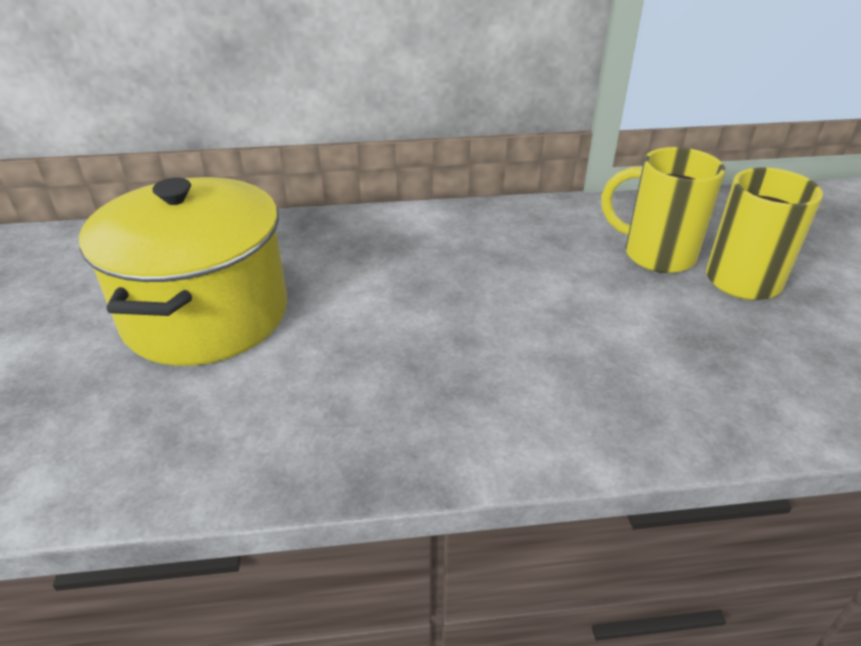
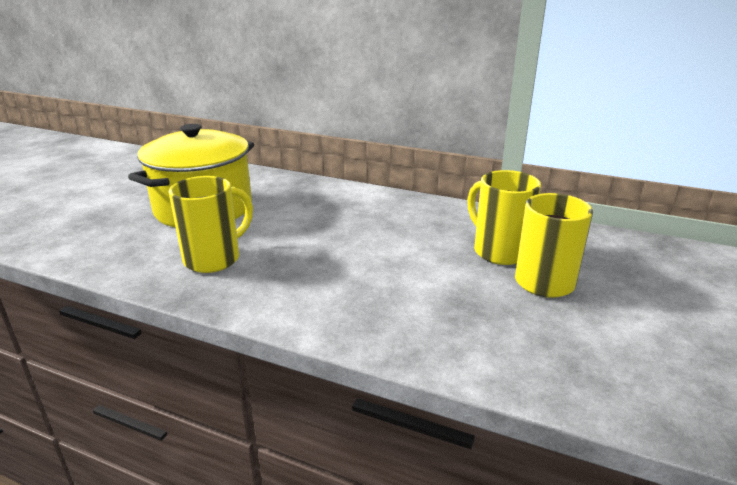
camera: 30 degrees right, 10 degrees down
none -> yellow mug [169,176,253,273]

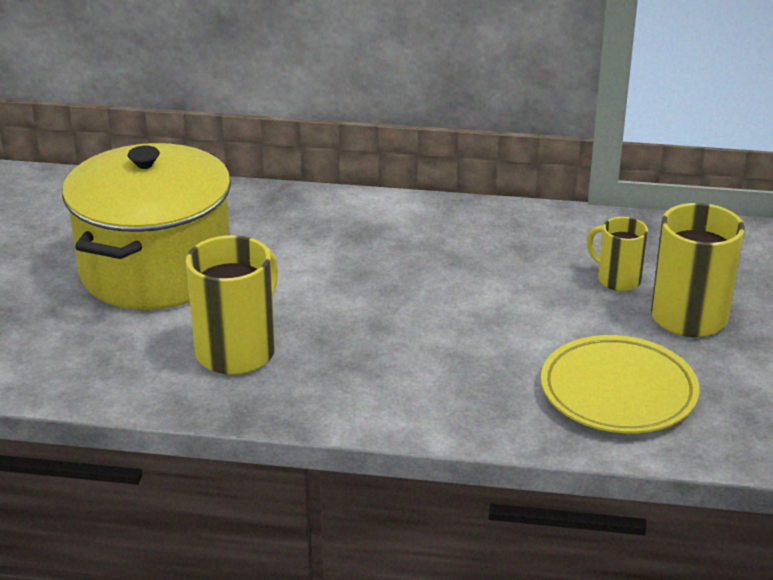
camera: 15 degrees left, 5 degrees up
yellow mug [467,170,541,265] -> yellow mug [587,217,648,291], size x0.58
none -> yellow plate [541,335,700,433]

